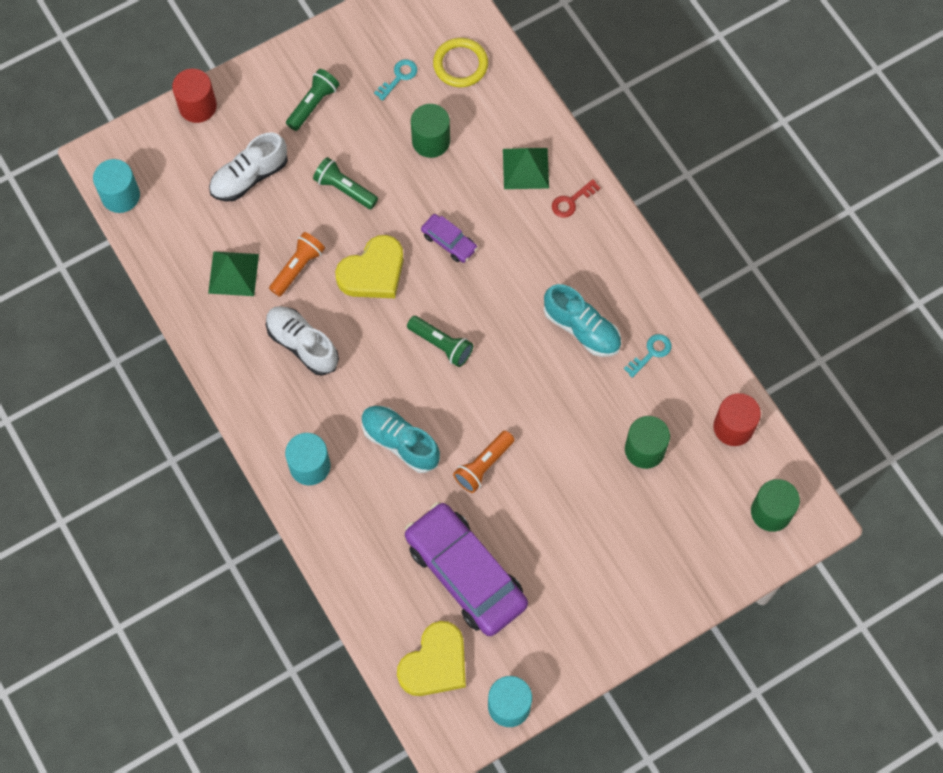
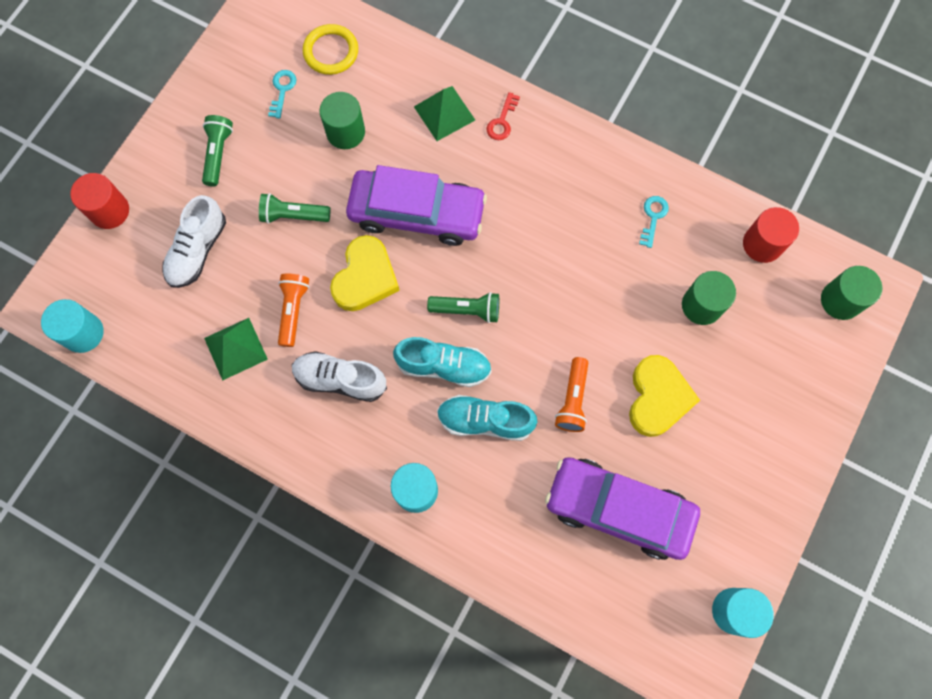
camera: 30 degrees left, 5 degrees up
yellow heart [397,621,466,696] -> yellow heart moved to [629,355,700,437]
purple car [421,214,478,263] -> purple car [346,165,487,246], size x2.22
turquoise shoe [544,284,621,357] -> turquoise shoe moved to [393,337,492,387]

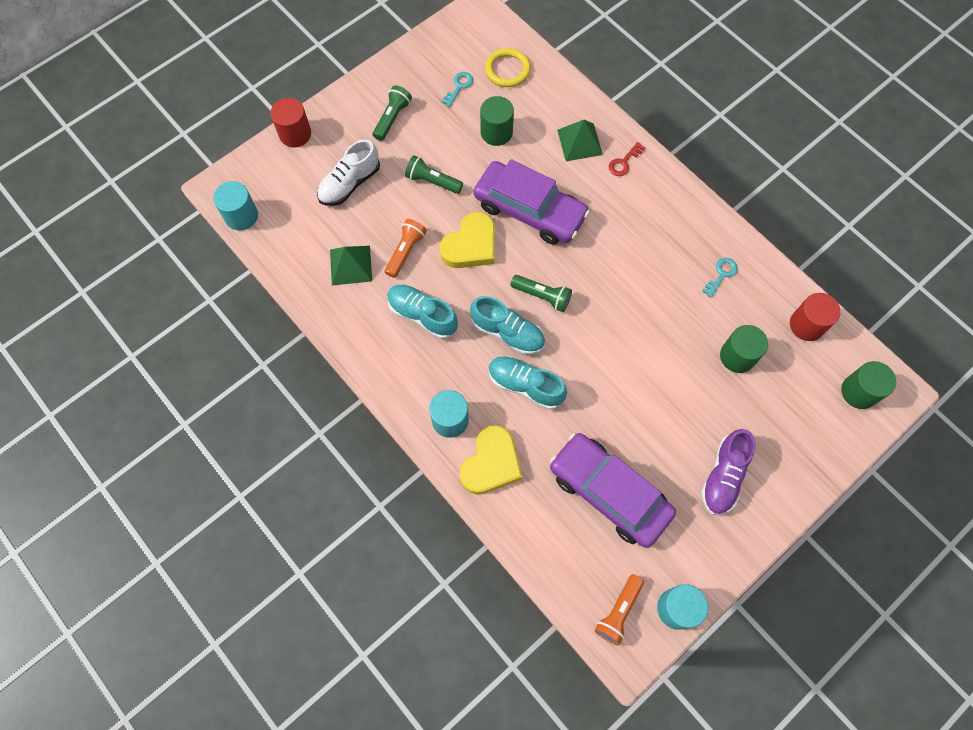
camera: 20 degrees right, 5 degrees down
white shoe [292,351,387,402] -> turquoise shoe [387,285,458,339]
orange flashlight [555,357,588,432] -> orange flashlight moved to [594,574,644,646]
yellow heart [629,355,700,437] -> yellow heart moved to [460,425,522,495]
none -> purple shoe [701,429,755,515]

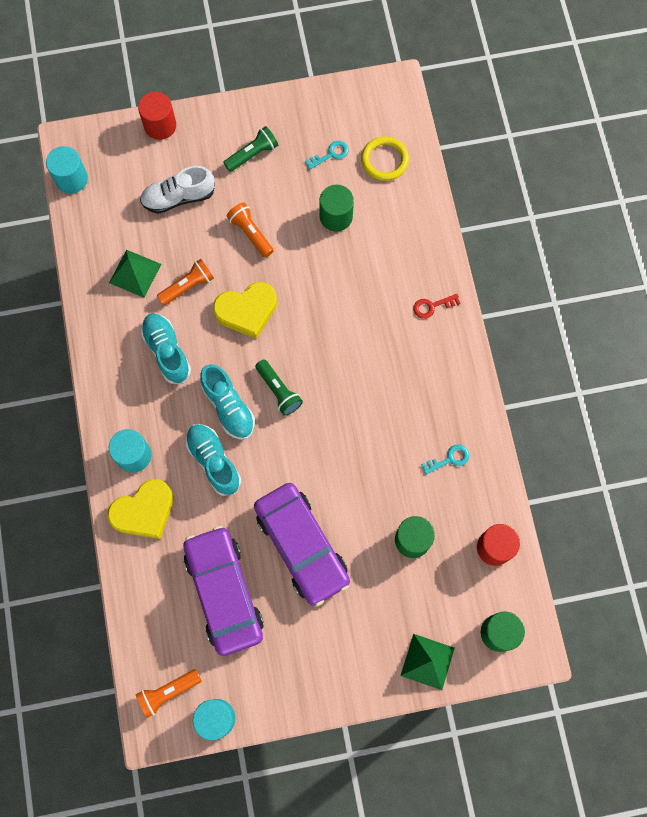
camera: 30 degrees right, 5 degrees up
green flashlight [405,155,463,194] -> orange flashlight [227,202,274,258]
purple car [474,159,590,245] -> purple car moved to [254,483,350,607]
green pyramid [557,120,603,161] -> green pyramid moved to [401,634,455,690]
purple shoe [701,429,755,515] -> none

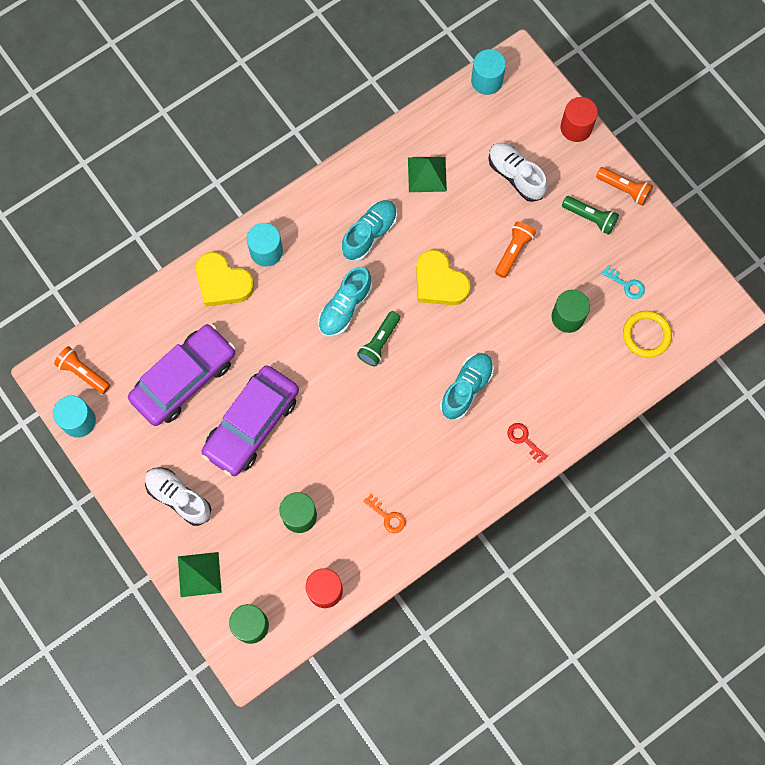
camera: 65 degrees right, 0 degrees up
orange flashlight [157,259,214,306] -> orange flashlight moved to [596,167,653,206]
turquoise shoe [185,424,241,496] -> turquoise shoe moved to [440,353,494,420]
turquoise key [421,444,469,475] -> orange key [363,494,405,533]
none -> white shoe [145,467,211,526]

